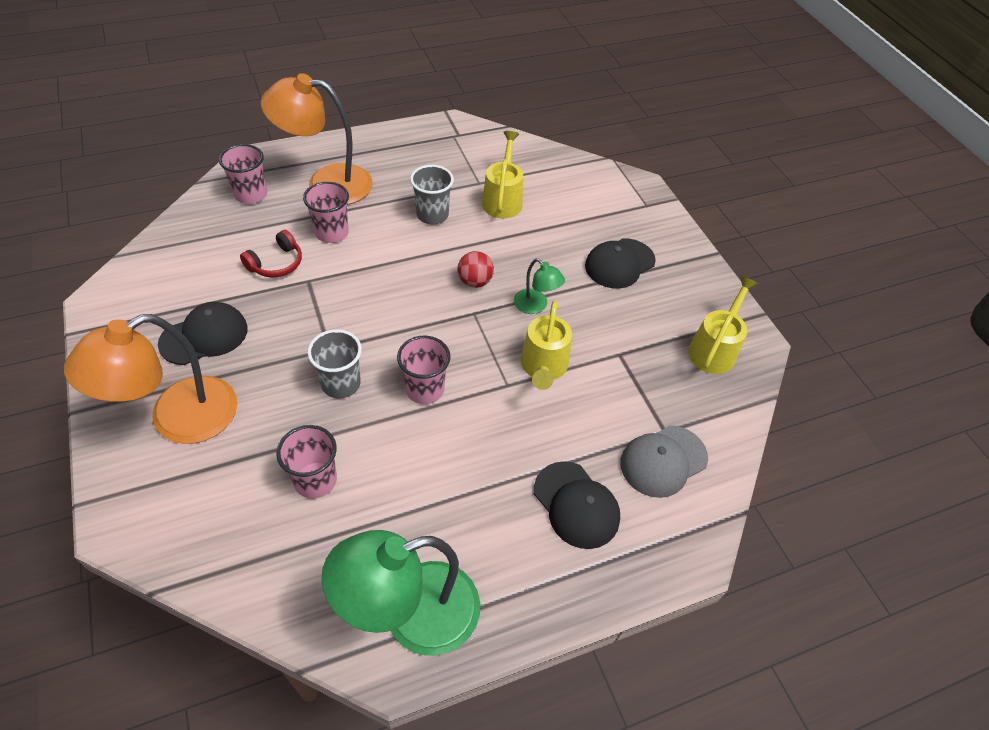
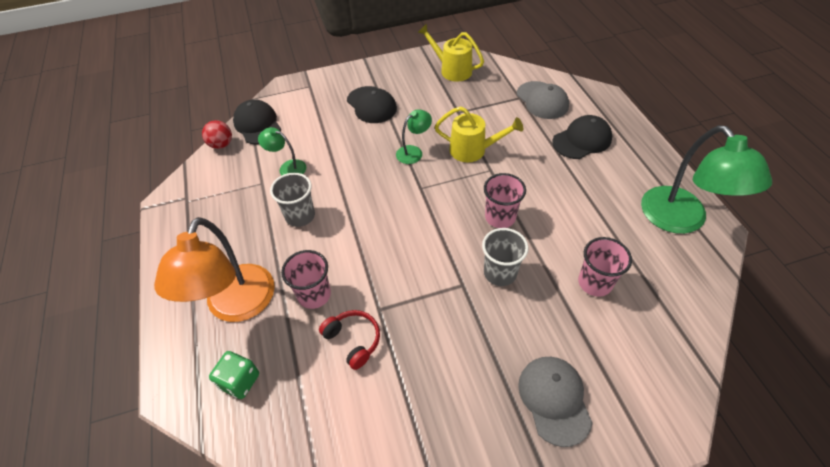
camera: 80 degrees left, 0 degrees up
orange lamp [64,314,237,444] -> grey cap [518,357,593,447]
black cap [158,302,248,365] -> black cap moved to [233,99,281,145]
pink cup [219,144,267,204] -> green dice [209,351,259,399]
red ball [458,251,494,288] -> red ball moved to [202,120,232,149]
yellow watering can [482,131,523,219] -> green lamp [258,127,306,176]

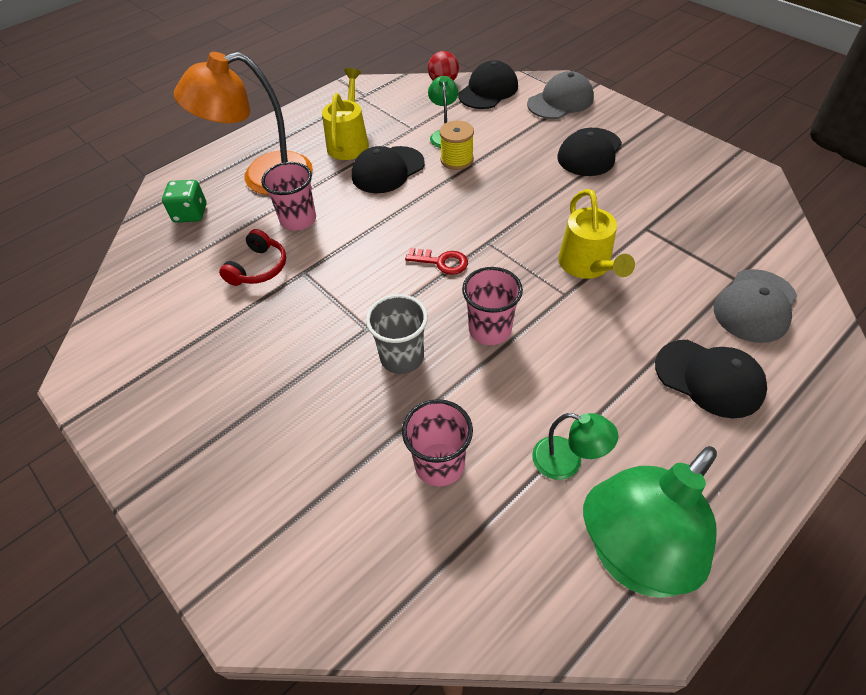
camera: 65 degrees right, 0 degrees up
grey cup [270,173,315,227] -> black cap [352,146,425,193]
green lamp [396,109,432,164] -> green lamp moved to [532,413,618,480]
yellow watering can [417,24,484,82] -> yellow watering can moved to [322,68,369,160]
grey cap [518,357,593,447] -> grey cap moved to [527,71,594,119]
none -> red key [405,248,468,275]
none -> yellow spool [440,120,474,170]

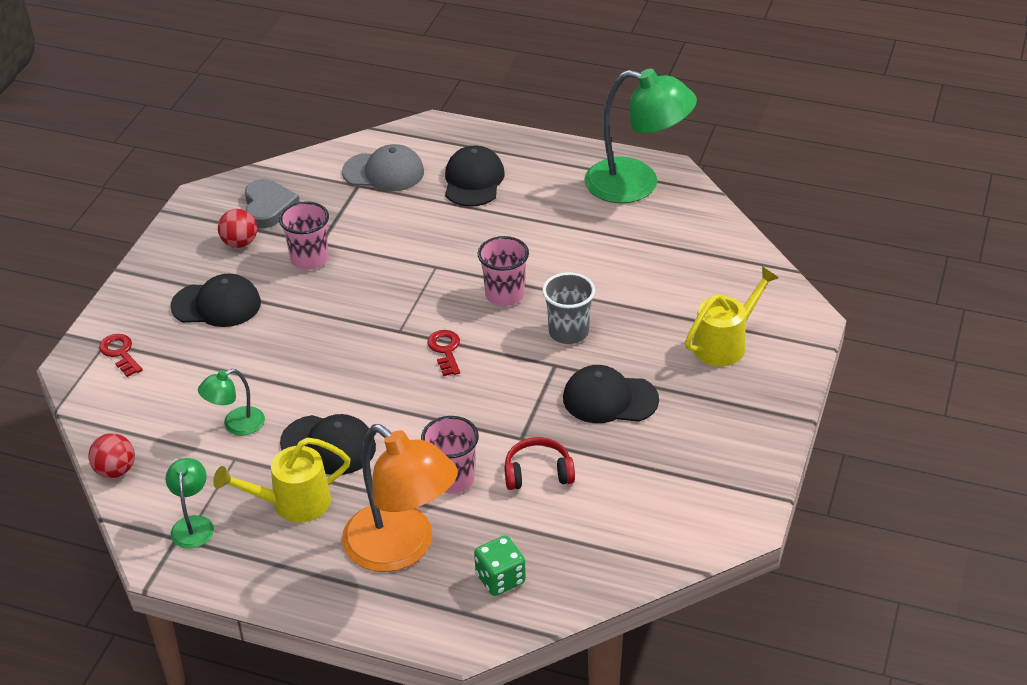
camera: 120 degrees left, 10 degrees down
pink cup [402,399,473,486] -> pink cup moved to [279,201,329,270]
yellow spool [440,120,474,170] -> none
black cap [458,60,518,109] -> black cap moved to [563,365,659,423]
grey cap [527,71,594,119] -> red key [99,334,143,377]
green lamp [532,413,618,480] -> green lamp moved to [165,458,214,549]
yellow watering can [558,189,635,279] -> yellow watering can moved to [685,267,779,366]
none -> red ball [218,209,257,248]
none -> grey heart [245,179,300,228]

